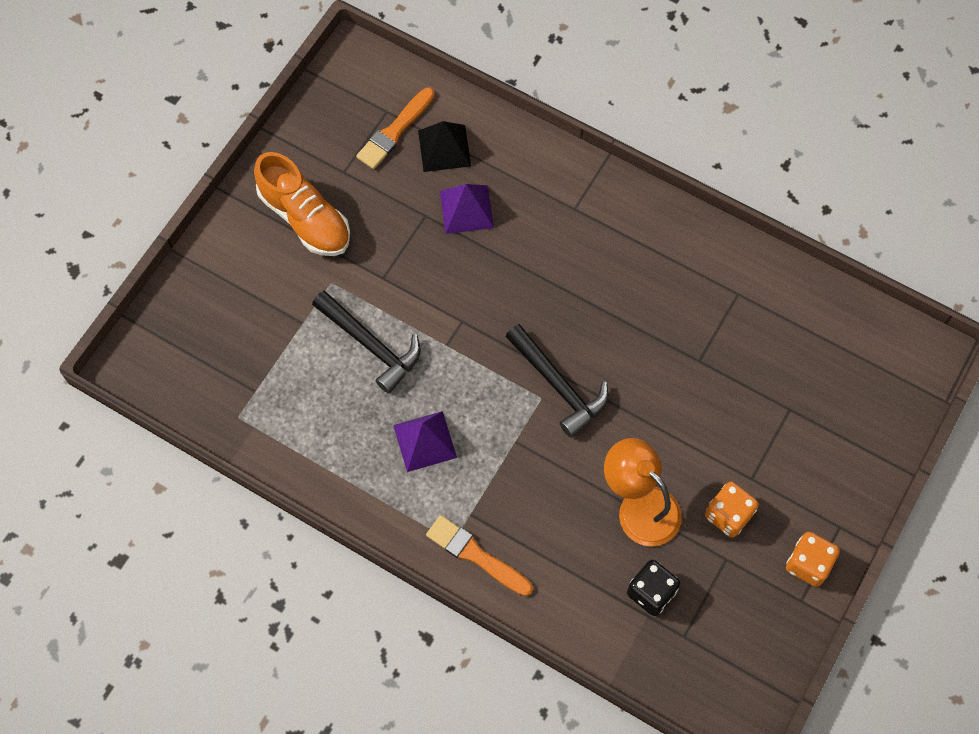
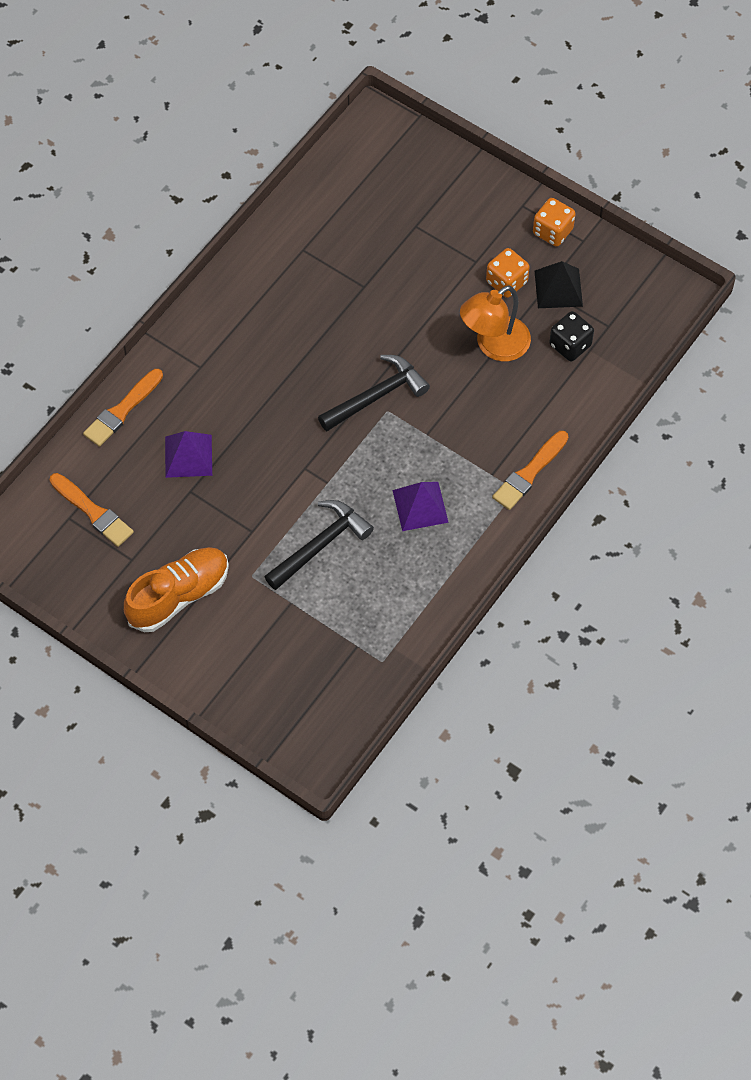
camera: 85 degrees left, 5 degrees down
black pyramid [418,121,471,172] -> black pyramid moved to [535,261,583,308]
none -> orange brush [83,369,163,447]

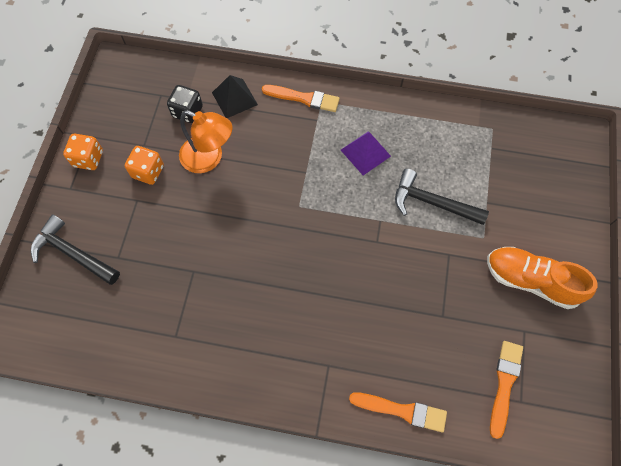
camera: 115 degrees left, 5 degrees up
purple pyramid [165,431,212,478] -> none
black hammer [318,355,430,431] -> black hammer moved to [31,214,120,285]
black pyramid [535,261,583,308] -> black pyramid moved to [212,75,258,118]

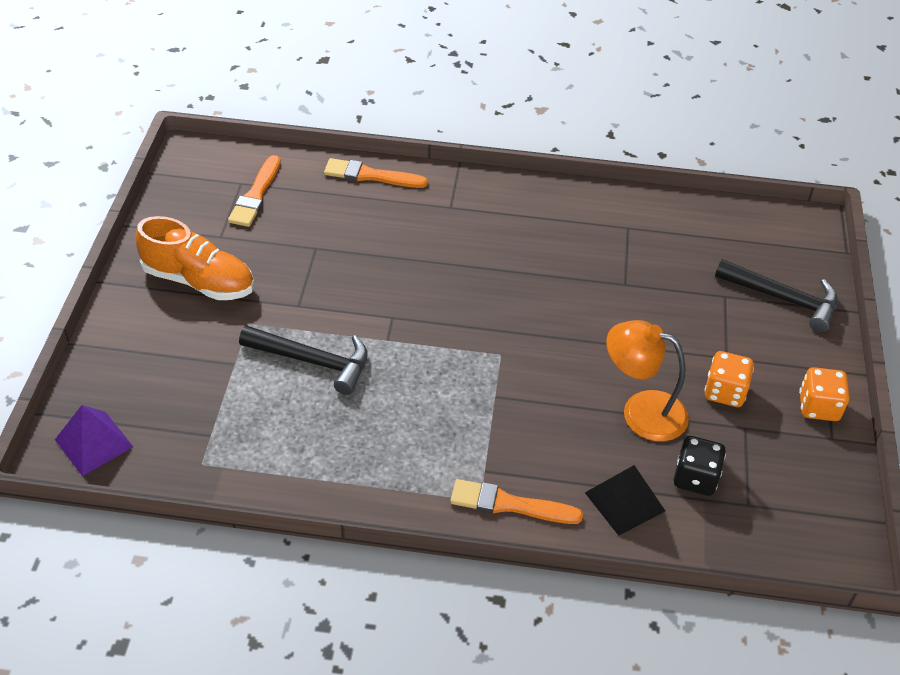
camera: 175 degrees right, 20 degrees down
purple pyramid [341,131,391,175] -> purple pyramid moved to [55,405,133,476]

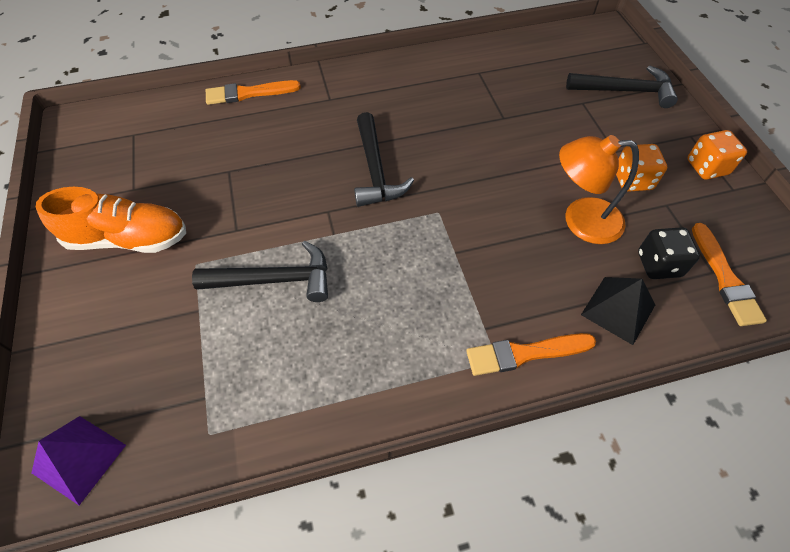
camera: 20 degrees left, 10 degrees up
orange brush [228,155,281,227] -> orange brush moved to [692,223,767,326]
none -> black hammer [354,112,414,207]

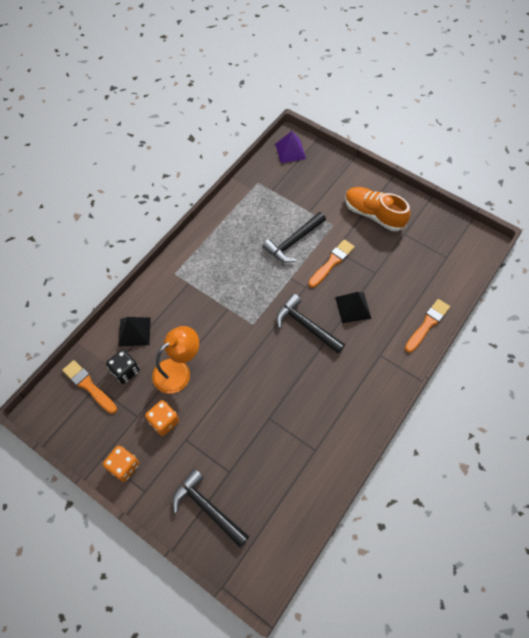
camera: 140 degrees right, 5 degrees up
orange shoe [36,187,186,253] -> orange shoe turned 75 degrees clockwise [345,187,411,231]
orange brush [466,333,596,376] -> orange brush moved to [308,240,355,288]
black hammer [566,65,678,108] -> black hammer turned 75 degrees clockwise [172,469,249,547]
none -> black pyramid [335,292,372,323]

